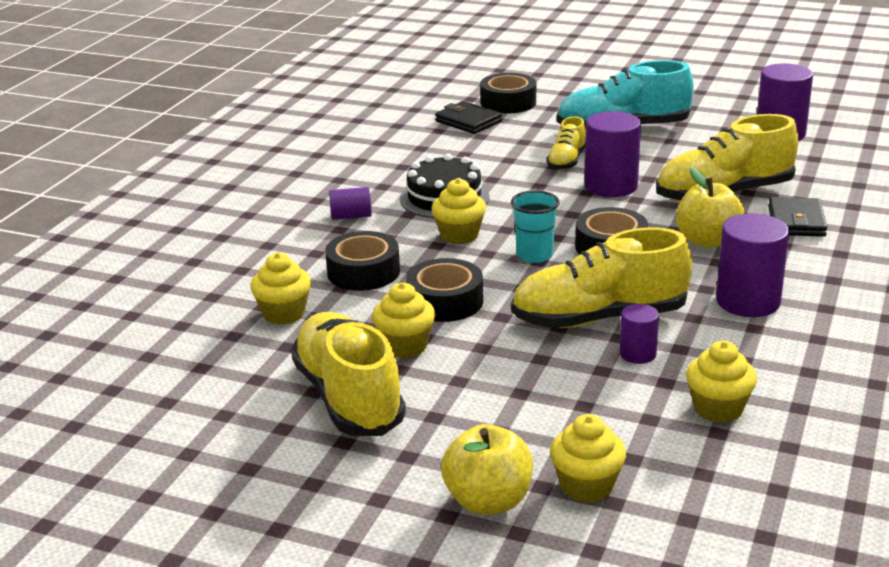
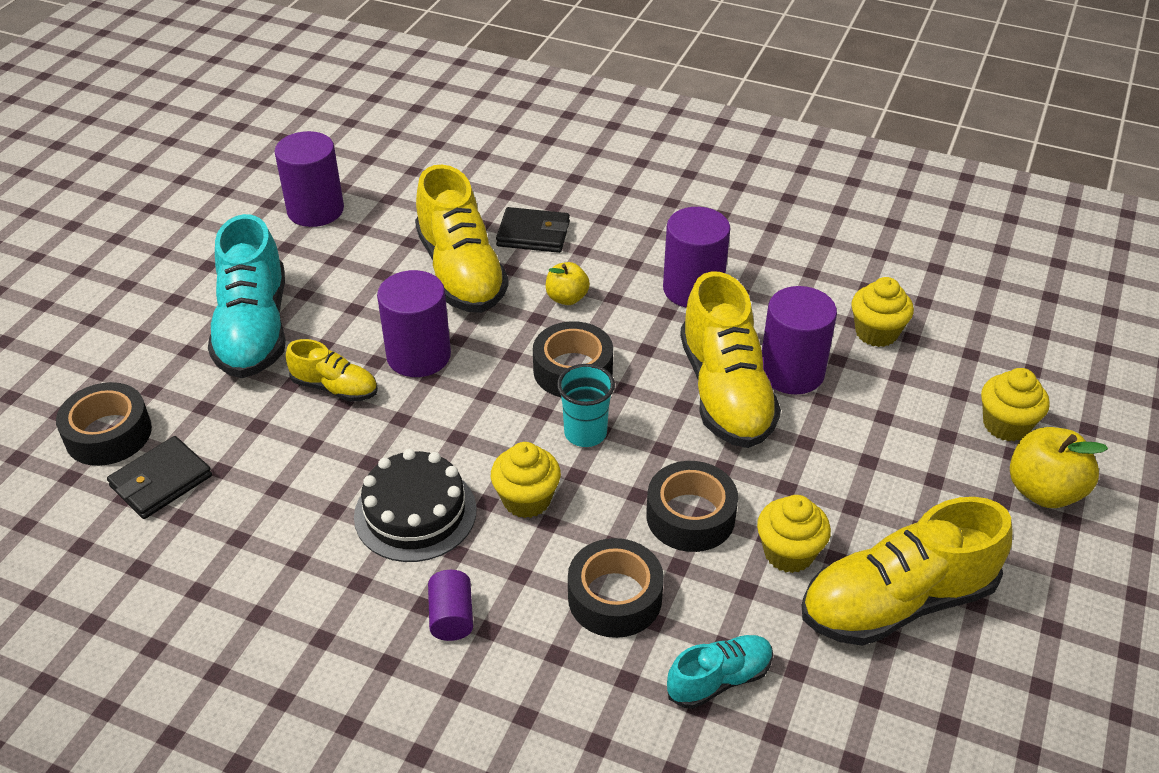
camera: 90 degrees left, 15 degrees up
yellow cupcake [250,253,311,325] -> turquoise shoe [667,635,773,709]
purple cylinder [620,304,659,364] -> purple cylinder [762,286,837,394], size x1.84
yellow apple [676,168,745,248] -> yellow apple [546,262,590,305], size x0.62

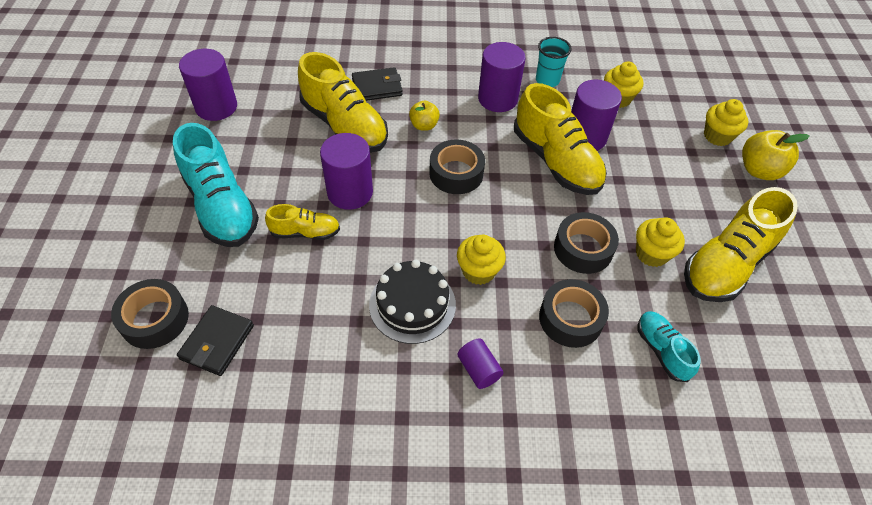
camera: 25 degrees left, 10 degrees up
turquoise cup [557,364,615,447] -> turquoise cup moved to [536,37,572,87]
turquoise shoe [667,635,773,709] -> turquoise shoe turned 60 degrees counterclockwise [638,311,701,382]

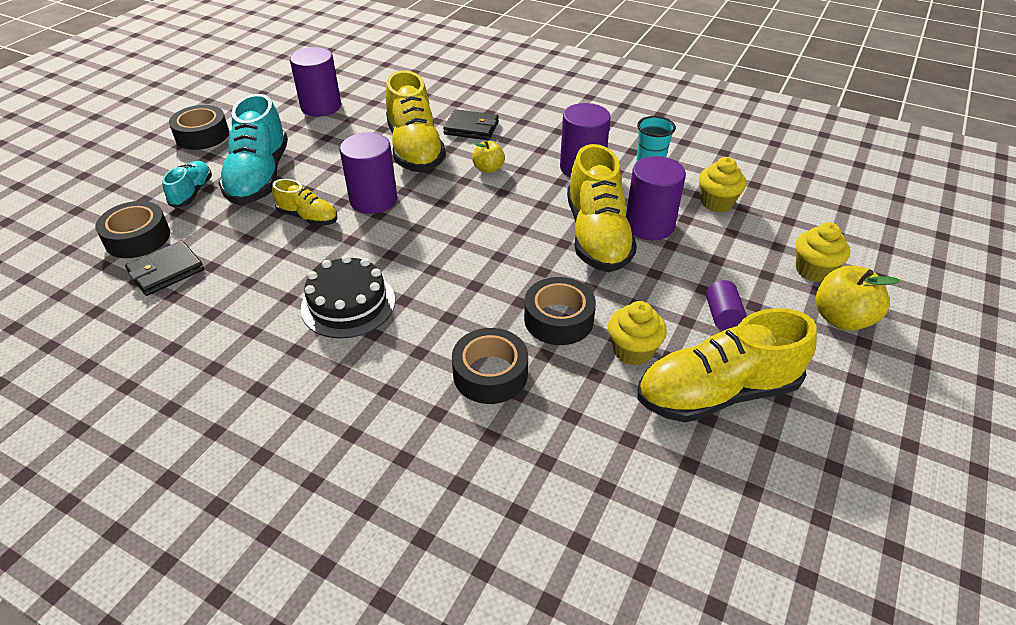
camera: 30 degrees right, 10 degrees down
black tape [429,139,485,194] -> black tape moved to [169,105,229,150]
yellow cupcake [457,235,506,285] -> none
purple cylinder [457,338,504,389] -> purple cylinder moved to [706,280,747,330]
turquoise shoe [638,311,701,382] -> turquoise shoe moved to [162,161,212,208]

